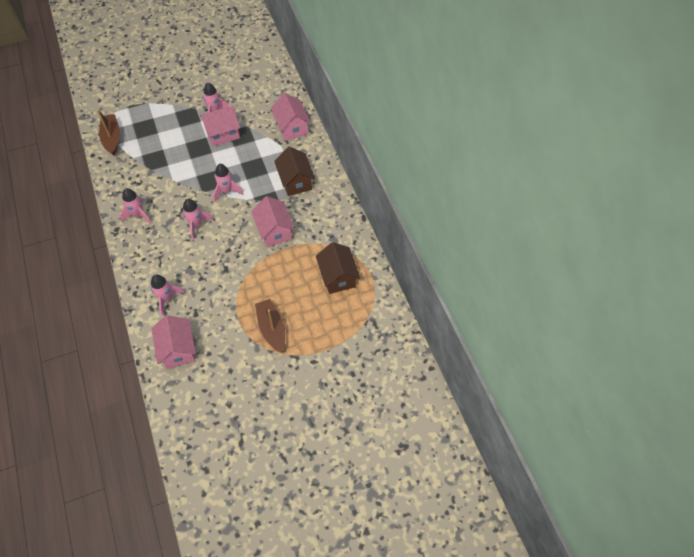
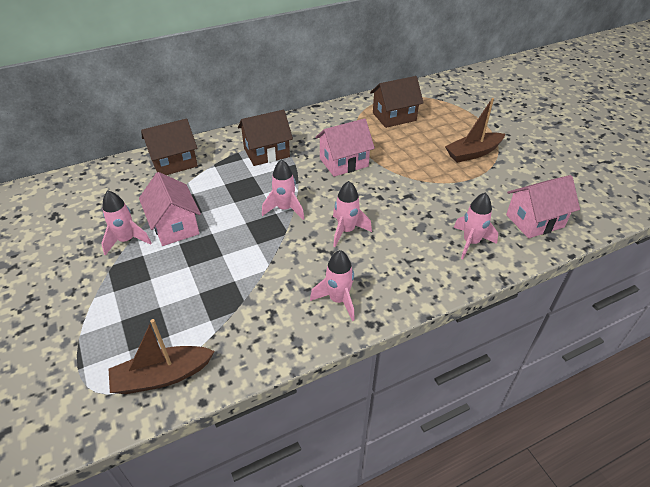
camera: 95 degrees left, 15 degrees down
pink house [271,93,311,141] -> brown house [141,118,198,175]

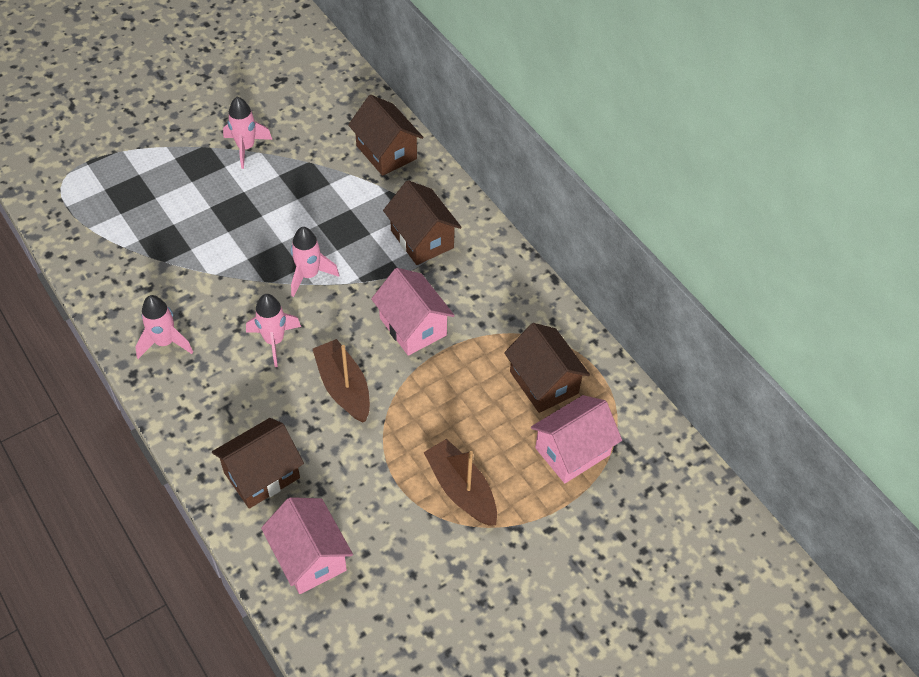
camera: 80 degrees right, 10 degrees up
brown boat [109,319,215,394] -> brown boat moved to [313,339,370,423]
pink house [139,172,201,246] -> pink house moved to [531,395,622,483]
pink rocket [454,193,498,259] -> brown house [212,418,304,509]

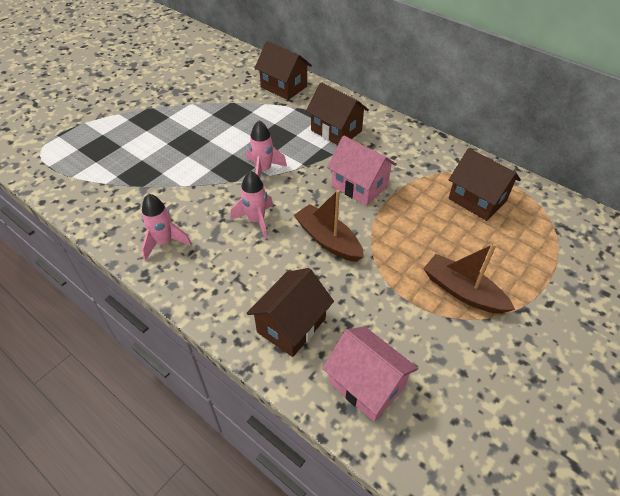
camera: 15 degrees left, 5 degrees down
pink rocket [223,97,272,169] -> none
pink house [531,395,622,483] -> none

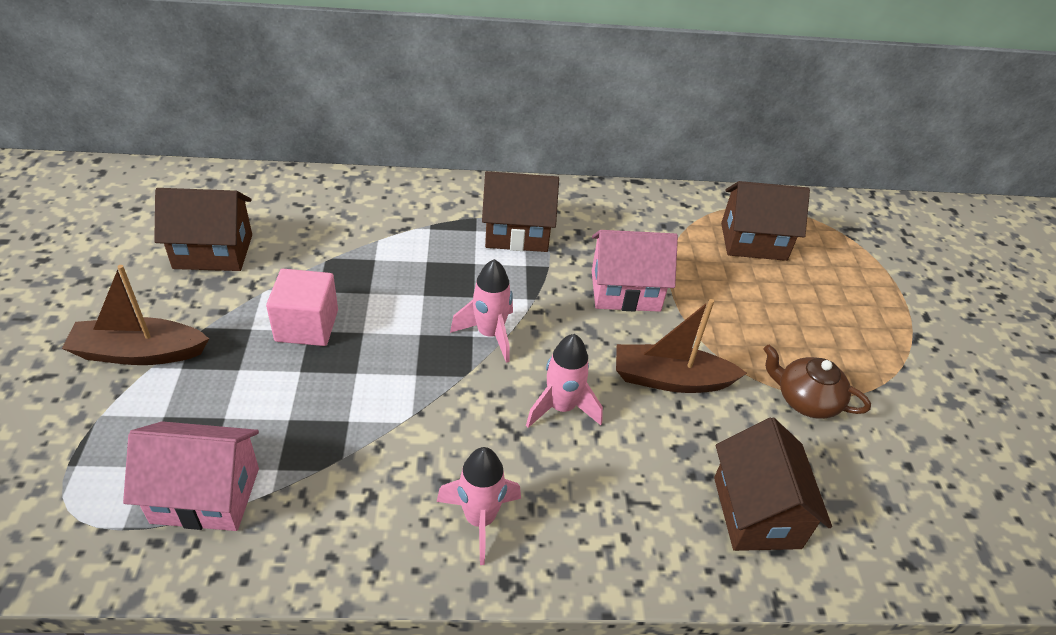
camera: 45 degrees left, 5 degrees down
brown house [255,41,312,100] -> brown house moved to [154,188,252,271]
pink house [322,326,418,422] -> pink house moved to [123,421,259,531]
brown boat [423,243,515,314] -> brown boat moved to [62,265,209,365]
none -> pink cube [266,269,338,346]
none -> brown teapot [764,344,871,419]

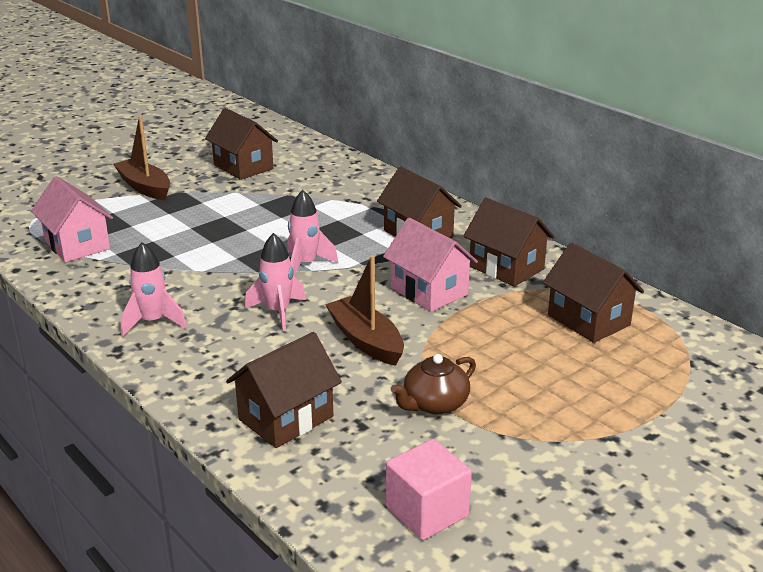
camera: 55 degrees right, 15 degrees down
pink cube [266,269,338,346] -> pink cube moved to [386,439,472,540]
brown teapot [764,344,871,419] -> brown teapot turned 120 degrees counterclockwise [391,354,476,414]
none -> brown house [464,198,555,287]

